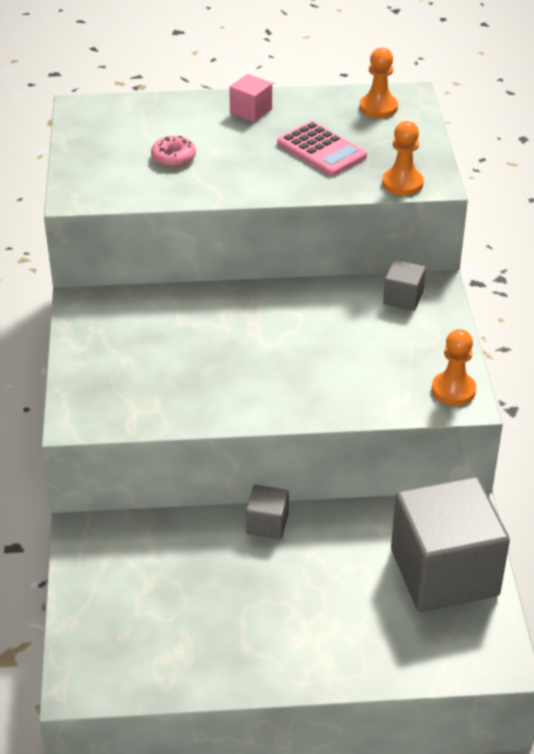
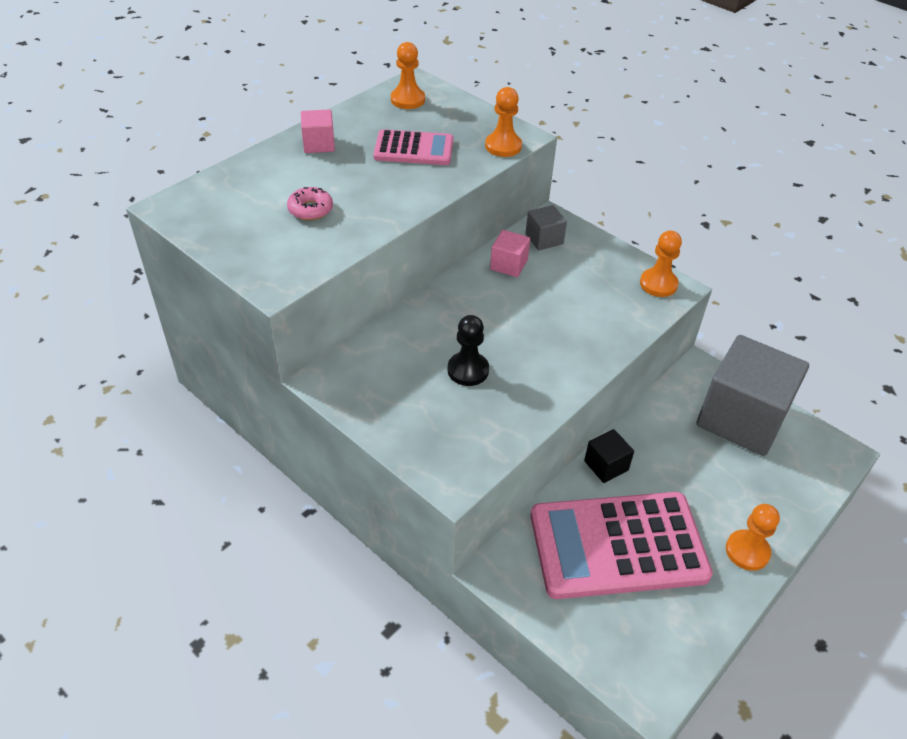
camera: 45 degrees left, 5 degrees up
grey cube [246,485,289,539] -> black cube [584,429,634,483]
none -> black pawn [448,315,489,386]
none -> pink cube [490,230,530,277]
none -> pink calculator [531,492,713,599]
none -> orange pawn [726,504,780,571]

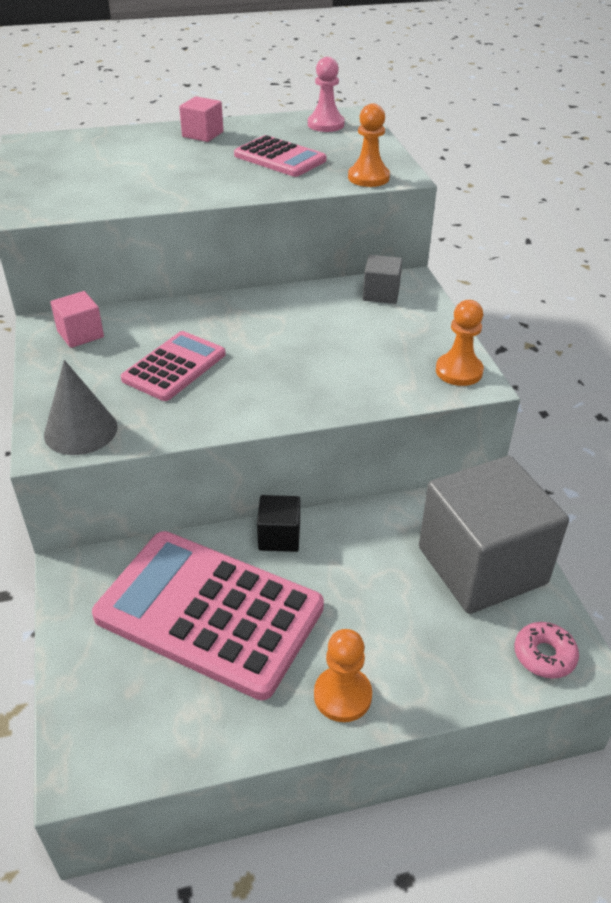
camera: 35 degrees right, 5 degrees down
pink donut [287,187,333,220] -> pink donut moved to [514,622,579,679]
orange pawn [391,42,425,109] -> pink pawn [308,57,345,132]
black pawn [448,315,489,386] -> pink calculator [121,331,225,401]
pink cube [490,230,530,277] -> pink cube moved to [50,291,104,348]
none -> grey cone [44,360,117,455]

